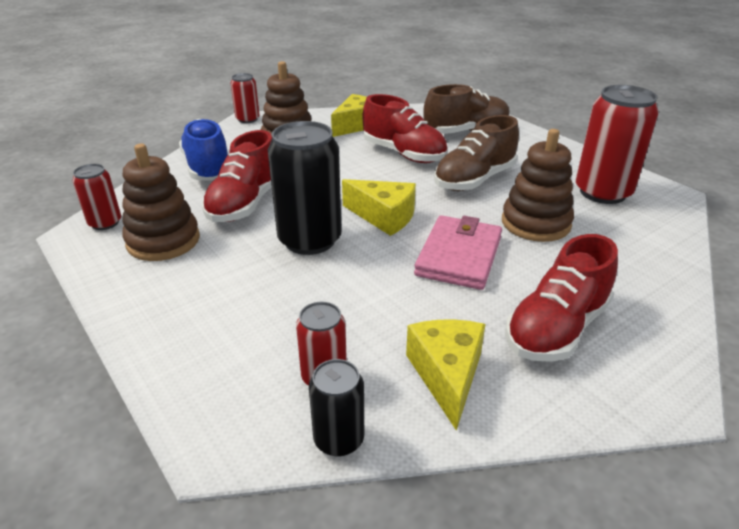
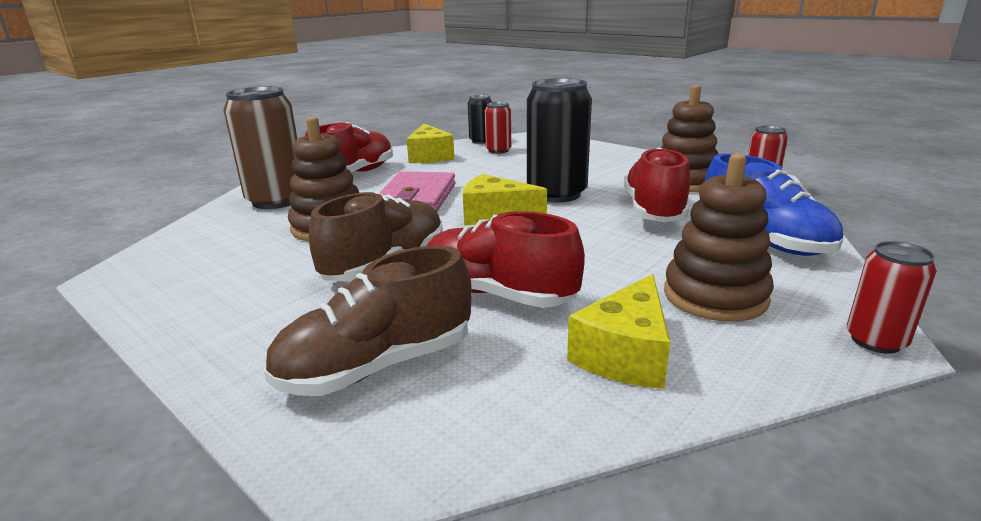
camera: 170 degrees right, 10 degrees down
red can [576,85,659,204] -> none
none -> brown can [223,86,297,209]

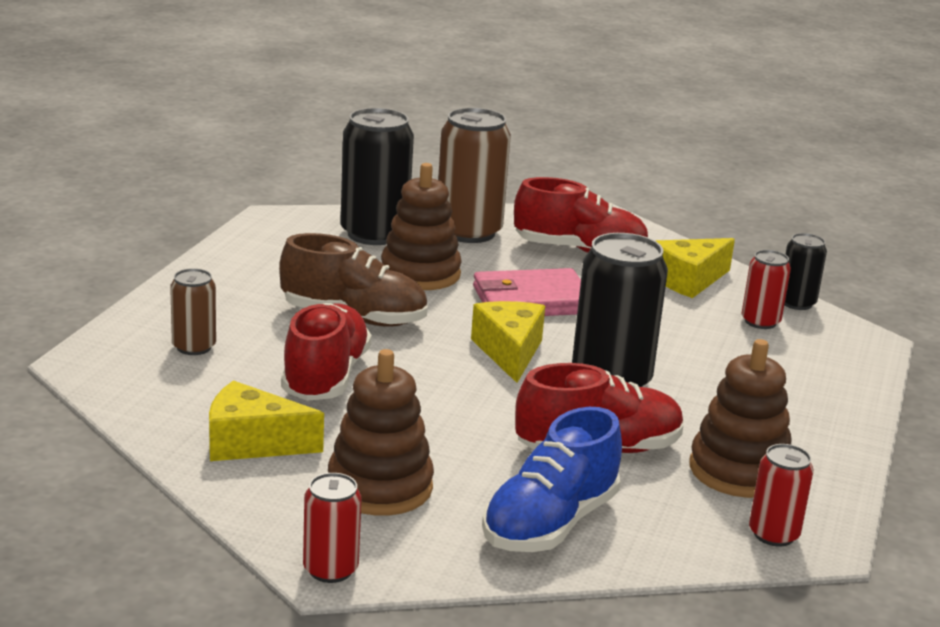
camera: 65 degrees right, 0 degrees up
brown shoe [263,246,472,396] -> brown can [170,268,216,355]
none -> black can [340,108,414,245]

